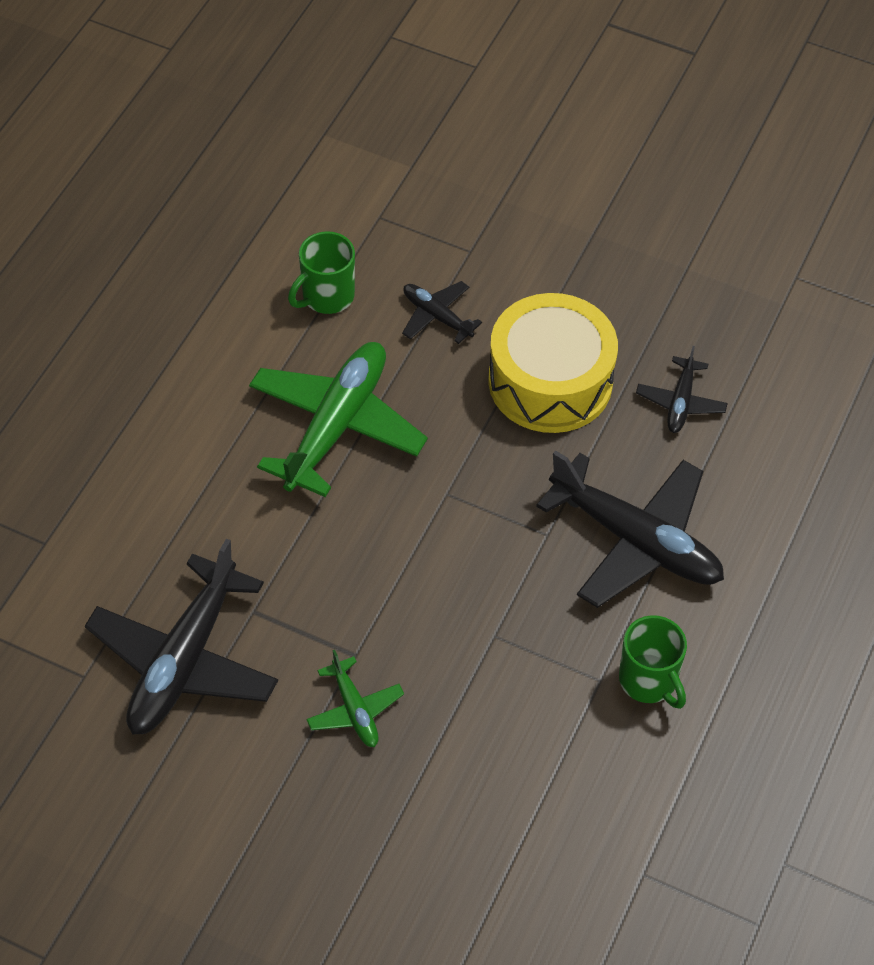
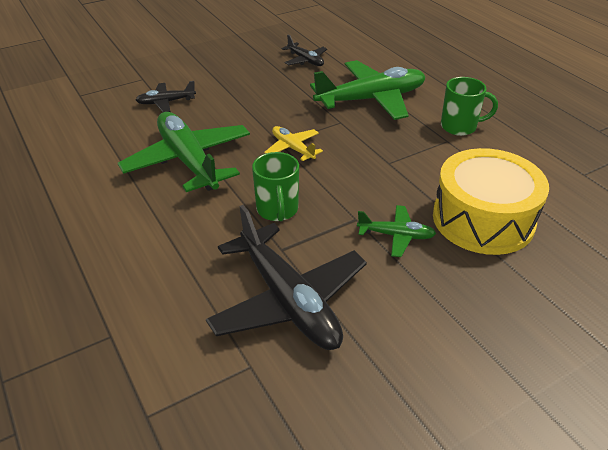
camera: 55 degrees left, 15 degrees down
green mug [288,231,355,314] -> green mug moved to [252,152,299,221]
yellow drum [488,293,618,433] -> yellow drum moved to [433,148,549,255]
black plane [536,451,724,608] -> green plane [310,60,425,120]
none -> yellow plane [264,126,323,161]

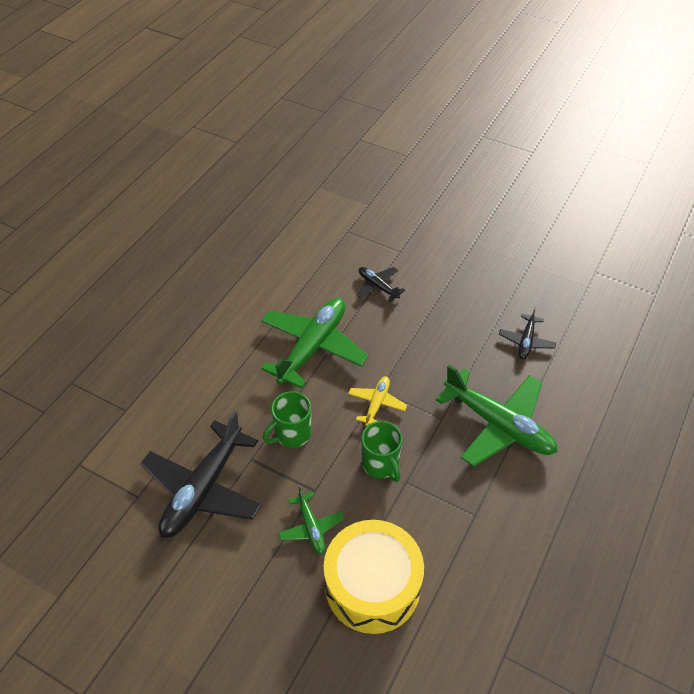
camera: 60 degrees right, 10 degrees up
green mug [441,77,498,136] -> green mug moved to [361,421,402,482]

